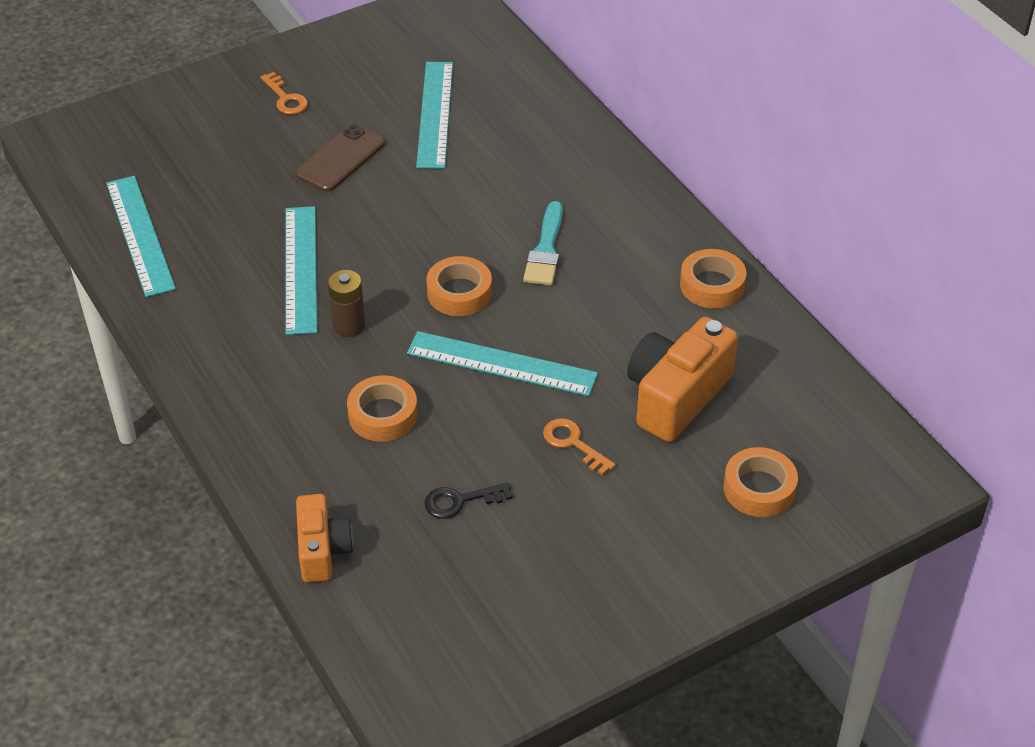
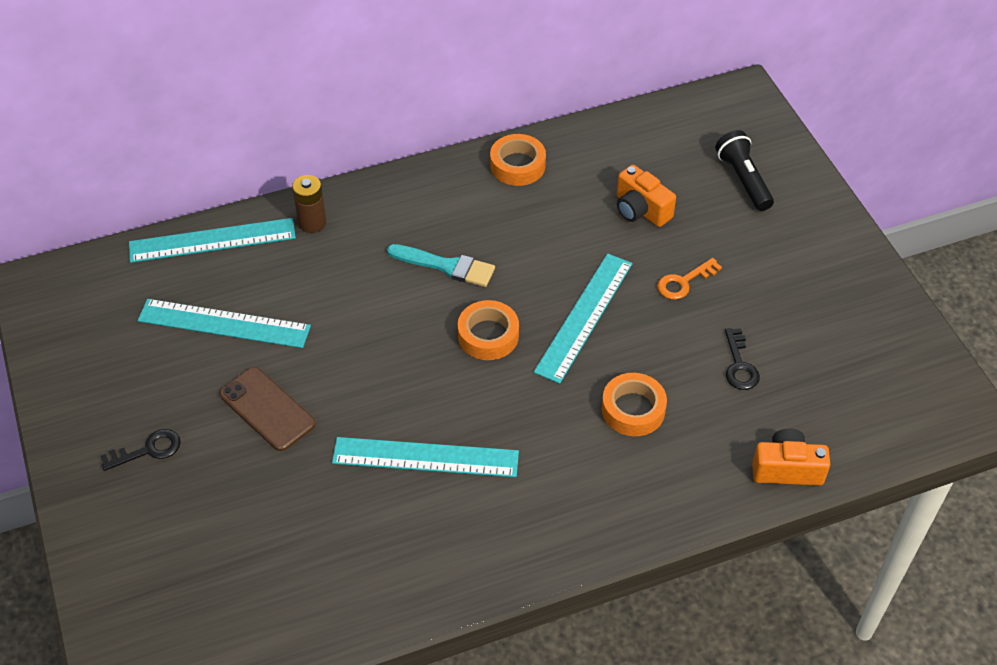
camera: 80 degrees left, 5 degrees up
turquoise ruler [106,176,176,297] -> turquoise ruler moved to [129,218,296,263]
orange key [261,72,308,115] -> black key [101,429,181,471]
brown battery [328,270,365,337] -> brown battery moved to [292,175,326,233]
orange camera [627,317,738,442] -> orange camera [617,165,676,227], size x0.62
orange tape [724,447,798,517] -> black flashlight [715,130,774,211]

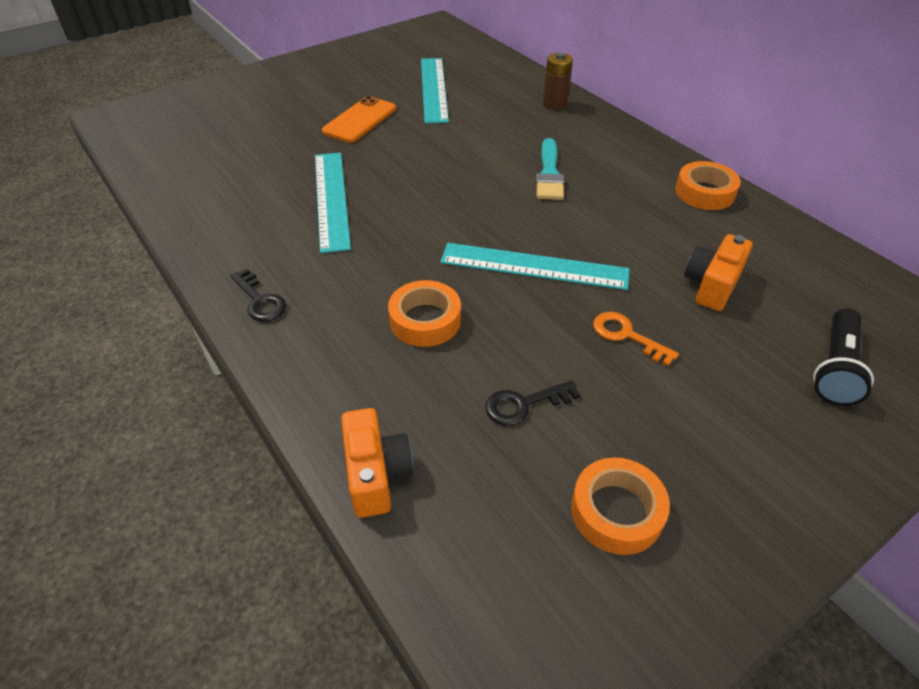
camera: 75 degrees right, 5 degrees down
black key [101,429,181,471] -> black key moved to [230,268,286,322]
turquoise ruler [129,218,296,263] -> none
brown phone [220,367,316,451] -> orange phone [322,96,396,143]
orange tape [458,300,519,360] -> orange tape moved to [571,458,670,555]
black flashlight [715,130,774,211] -> black flashlight turned 150 degrees clockwise [813,308,874,406]

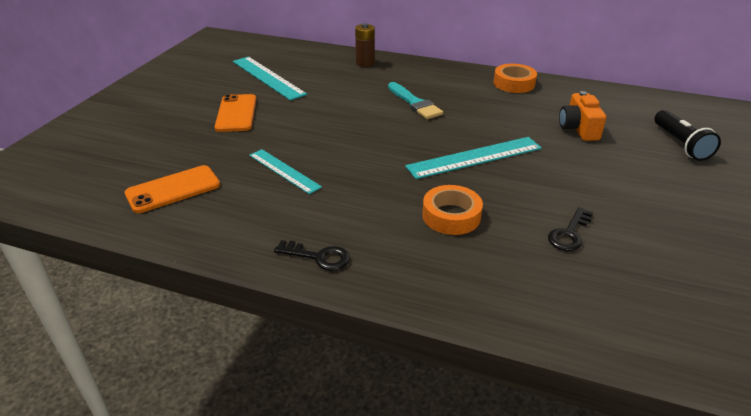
camera: 35 degrees left, 10 degrees down
turquoise ruler [315,153,351,253] -> turquoise ruler [249,149,322,194], size x0.66
orange camera [341,408,413,518] -> none
orange tape [571,458,670,555] -> none
orange key [593,312,679,366] -> none
none -> orange phone [124,165,220,213]

